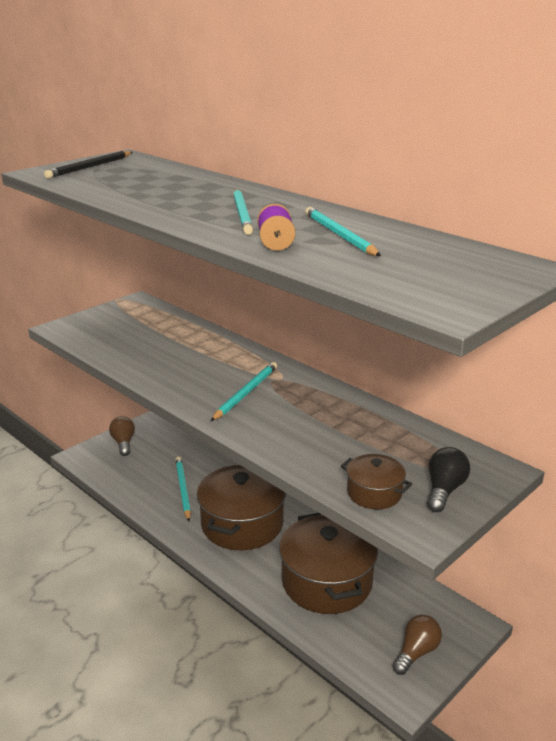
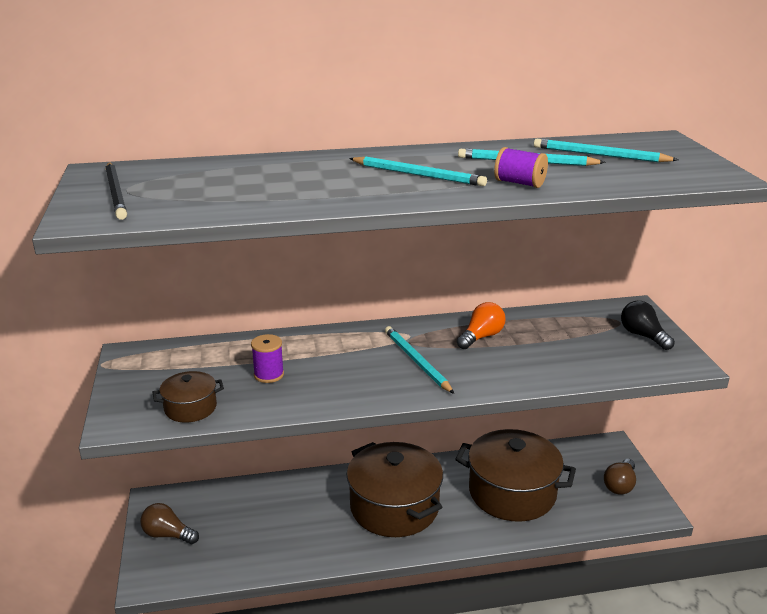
camera: 55 degrees left, 0 degrees up
turquoise pencil [175,457,191,521] -> turquoise pencil moved to [534,139,678,162]
brown pot [341,454,412,509] -> brown pot moved to [152,371,224,423]
brown light bulb [392,615,442,675] -> brown light bulb turned 135 degrees counterclockwise [604,459,636,495]
none -> purple spool [251,334,284,383]
none -> orange light bulb [457,302,505,349]

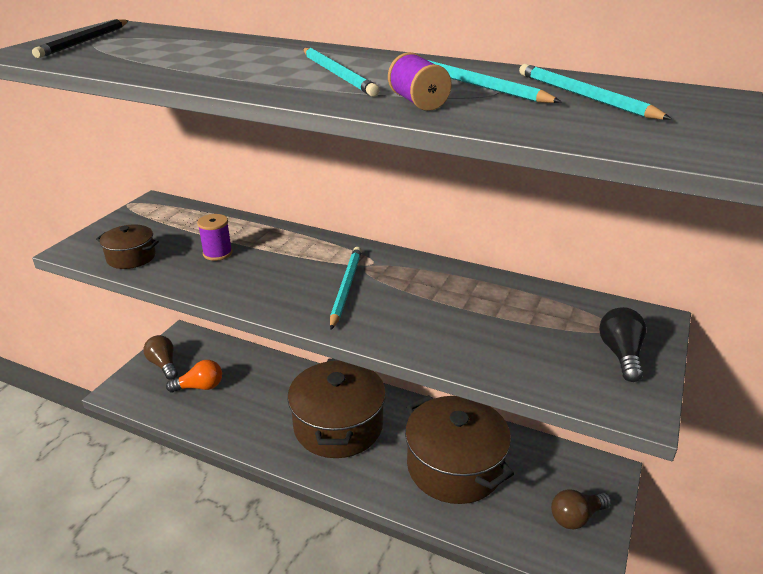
camera: 35 degrees right, 5 degrees up
orange light bulb [457,302,505,349] -> orange light bulb moved to [166,360,222,393]

